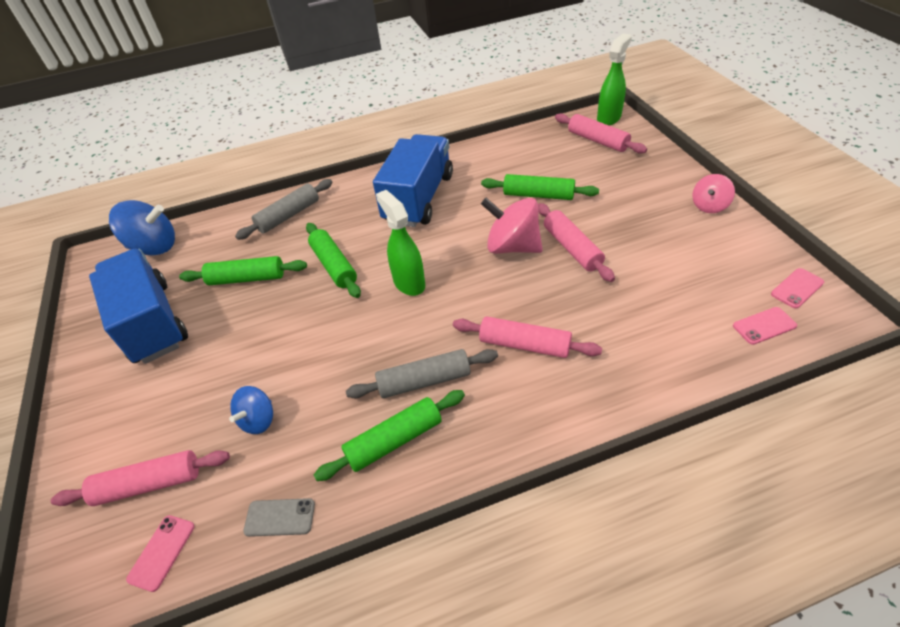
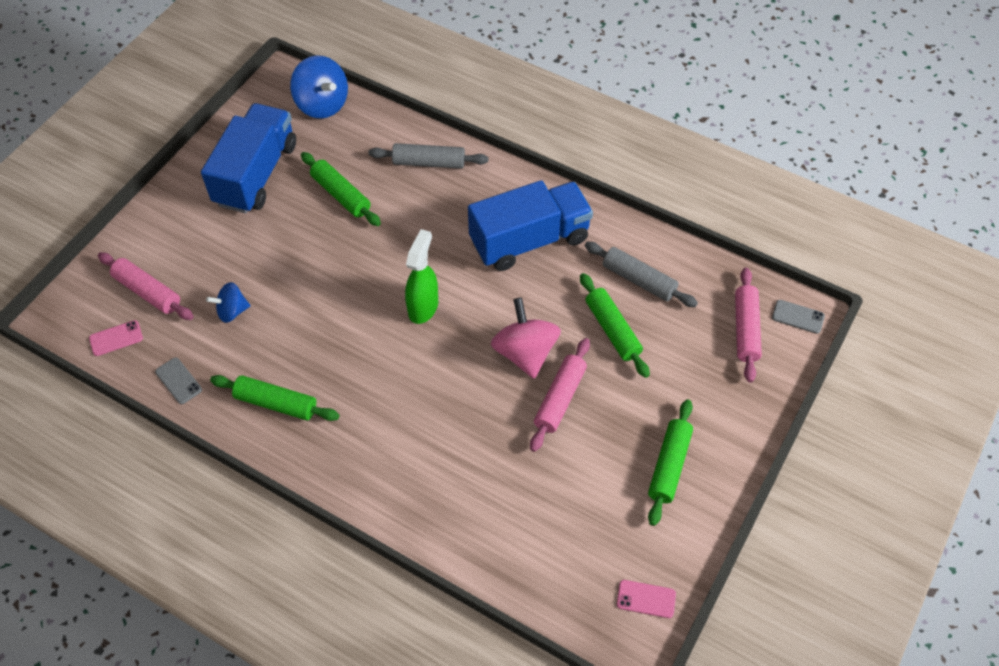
camera: 45 degrees right, 10 degrees up
green rolling pin [306,223,361,298] -> green rolling pin moved to [648,399,693,526]
grey rolling pin [346,349,498,398] -> grey rolling pin moved to [585,242,698,307]
pink rolling pin [453,316,602,358] -> none
green spray bottle [597,33,632,126] -> grey phone [772,300,825,334]
pink spinning top [692,174,735,213] -> none
pink phone [733,307,797,345] -> none

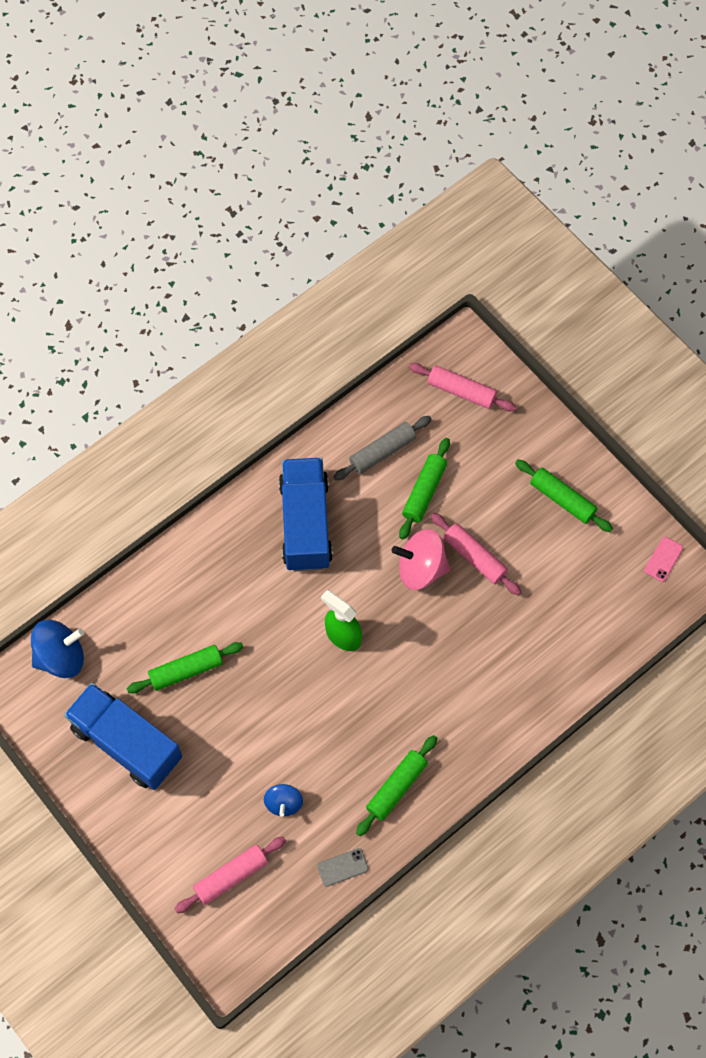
camera: 70 degrees left, 10 degrees up
pink phone [89,320,143,356] -> none
grey rolling pin [369,143,489,169] -> none
green rolling pin [580,273,650,378] -> green rolling pin turned 60 degrees counterclockwise [399,438,450,540]
grey phone [772,300,825,334] -> none

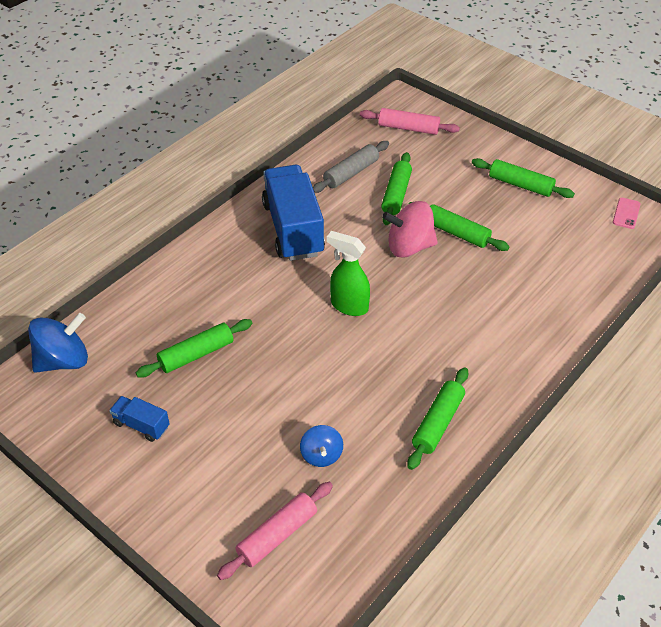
camera: 10 degrees left, 20 degrees down
blue truck [64,683,182,790] -> blue truck [109,396,170,442], size x0.45
grey phone [317,848,369,887] -> none
pink rolling pin [431,513,521,595] -> green rolling pin [409,202,510,251]

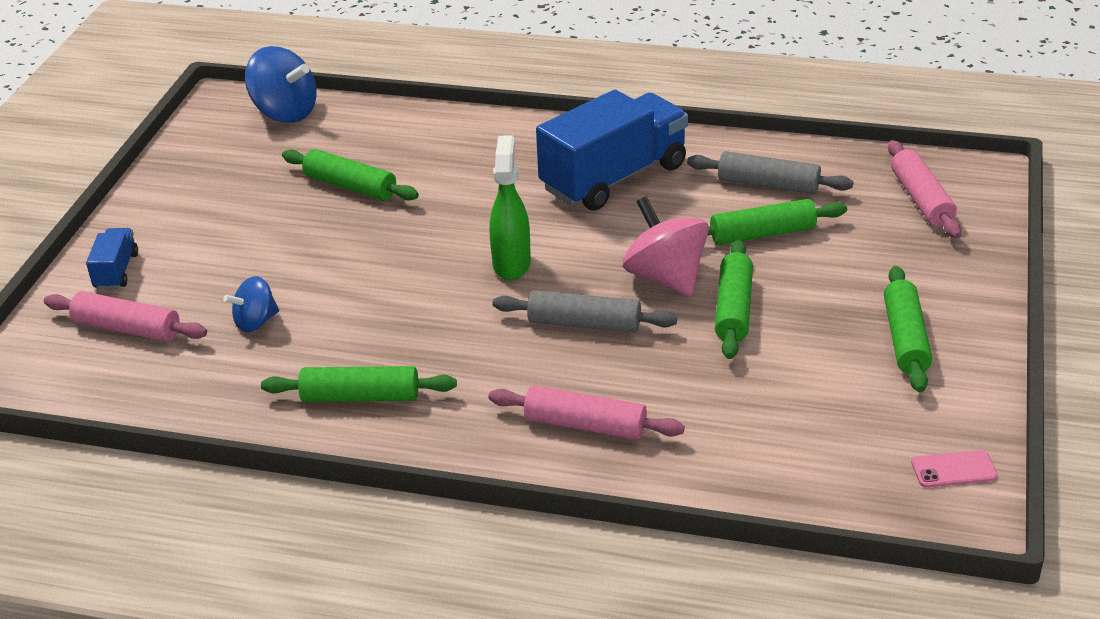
camera: 65 degrees right, 10 degrees down
blue truck [109,396,170,442] -> blue truck moved to [86,228,138,289]
none -> pink rolling pin [488,385,685,440]
none -> grey rolling pin [493,290,677,333]

